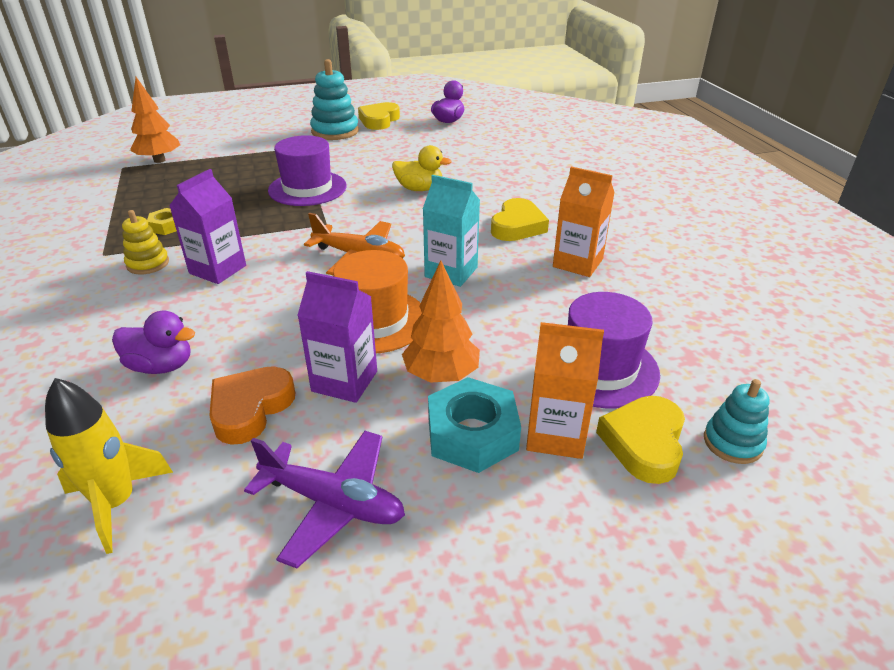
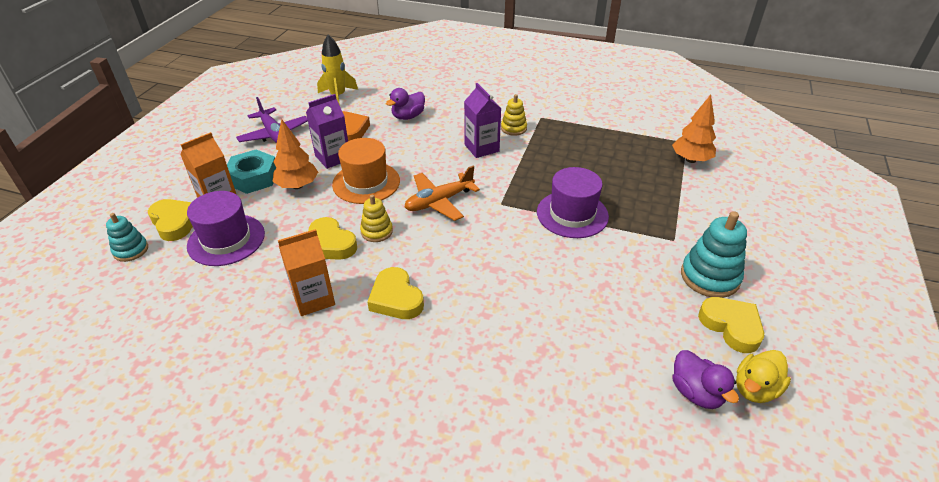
camera: 125 degrees right, 5 degrees up
yellow nut [147,208,177,235] -> none
purple plane [244,431,405,569] -> purple plane turned 90 degrees counterclockwise [236,97,308,143]
yellow duck [392,145,452,191] -> yellow duck moved to [736,350,791,403]
turquoise carton [423,175,480,287] -> yellow stacking toy [360,195,393,242]
none -> yellow heart [308,217,357,260]

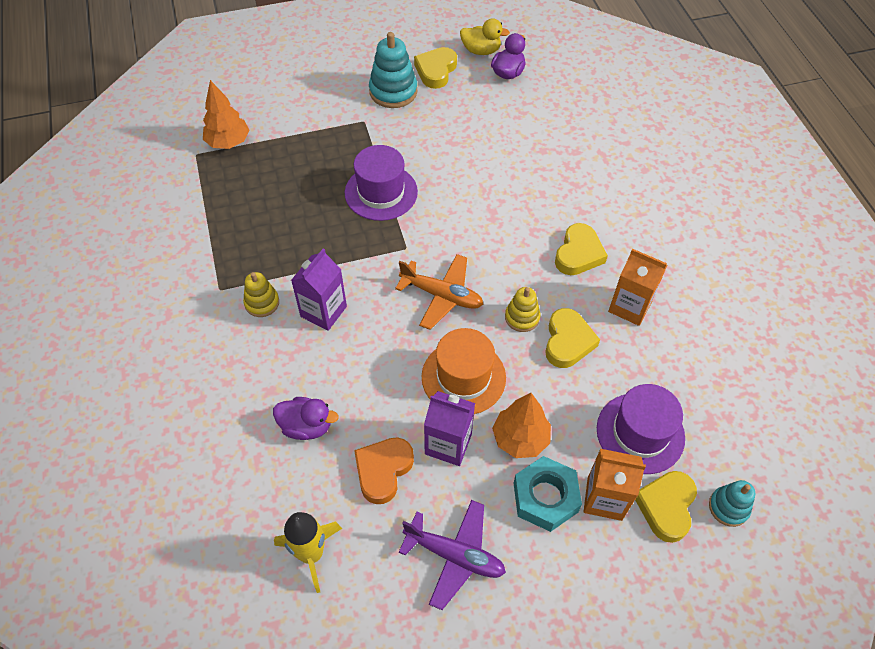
camera: 125 degrees left, 15 degrees up
purple plane [236,97,308,143] -> purple plane turned 90 degrees clockwise [399,500,506,610]

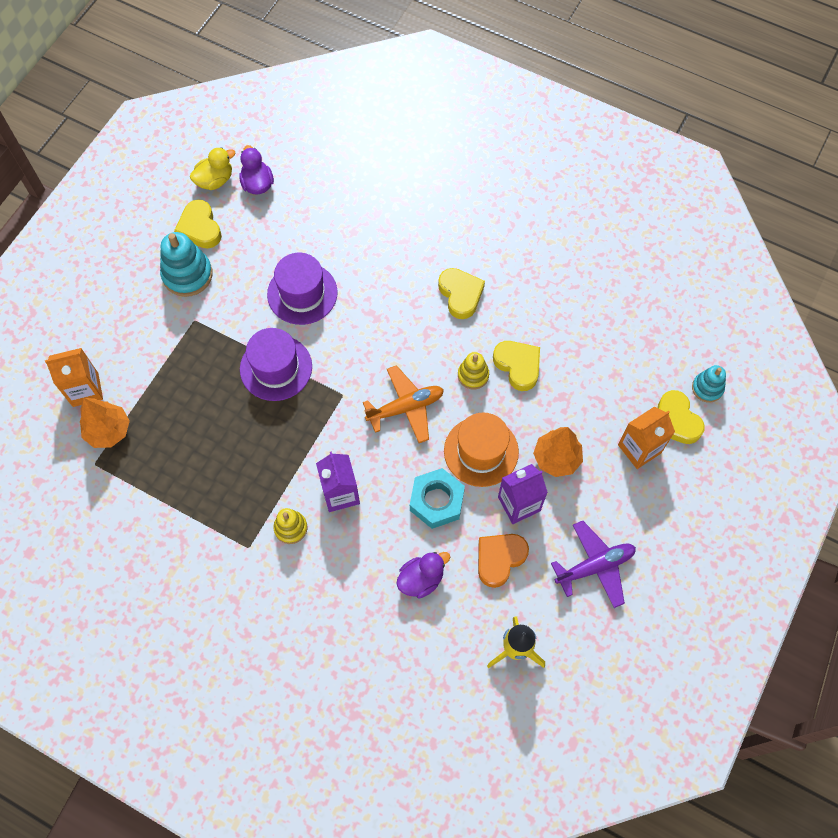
camera: 45 degrees left, 10 degrees up
orange heart [354,437,414,504] -> orange heart turned 60 degrees clockwise [478,534,529,588]
turquoise nut [514,456,582,532] -> turquoise nut moved to [410,468,465,529]
purple hat [597,384,685,474] -> purple hat moved to [267,253,338,325]
orange carton [608,249,667,326] -> orange carton moved to [45,348,103,407]

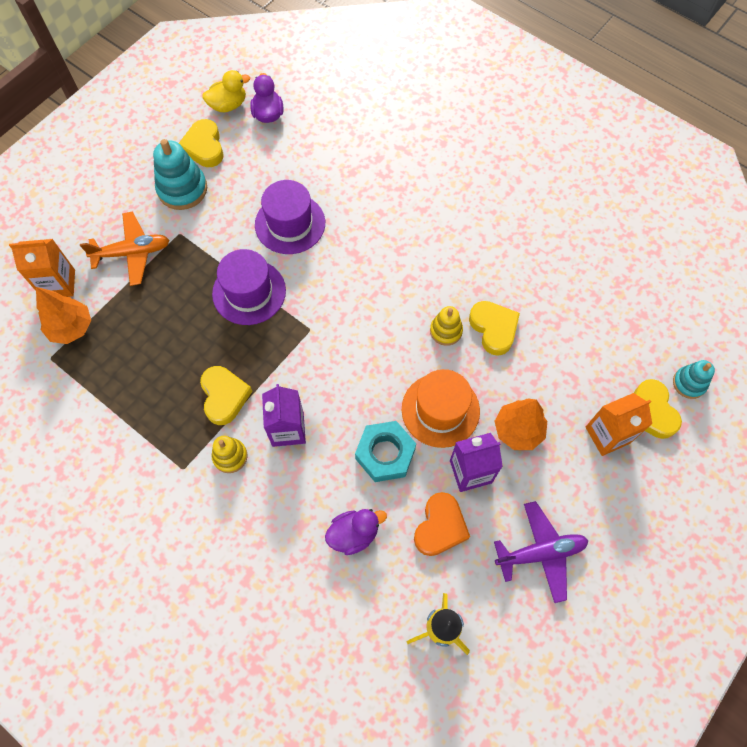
camera: 10 degrees right, 0 degrees up
orange plane [363,365,444,443] -> orange plane moved to [80,212,170,286]
yellow heart [438,268,485,319] -> yellow heart moved to [200,366,252,425]
orange heart [478,534,529,588] -> orange heart turned 150 degrees clockwise [414,492,470,556]

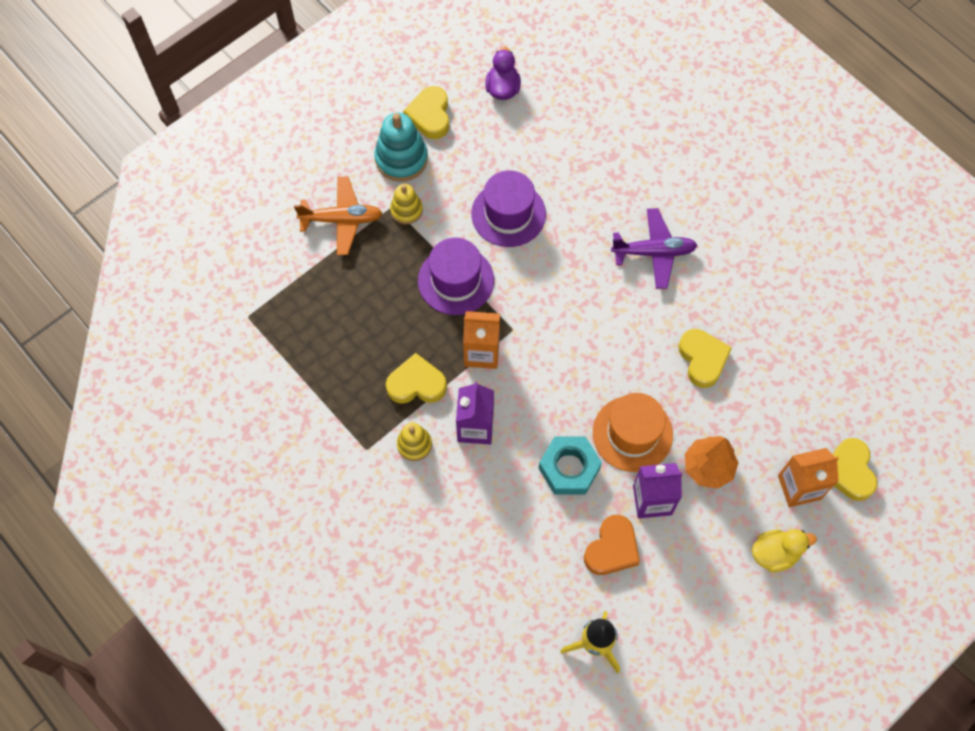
camera: 10 degrees right, 0 degrees up
orange carton [9,239,75,297] -> orange carton moved to [463,311,500,369]
orange tree [36,287,91,344] -> none
yellow heart [200,366,252,425] -> yellow heart turned 90 degrees counterclockwise [386,353,447,404]
yellow duck [202,70,250,112] -> yellow duck moved to [752,529,817,572]
purple duck [325,509,387,555] -> none
yellow stacking toy [430,306,463,346] -> yellow stacking toy moved to [390,184,423,224]
purple plane [494,501,588,603] -> purple plane moved to [611,208,698,289]
turquoise stacking toy [673,360,715,399] -> none

